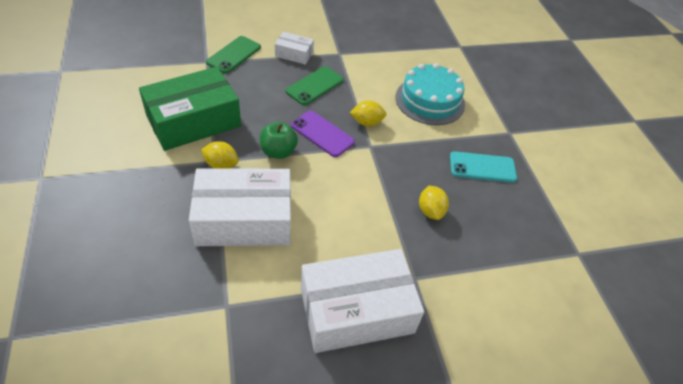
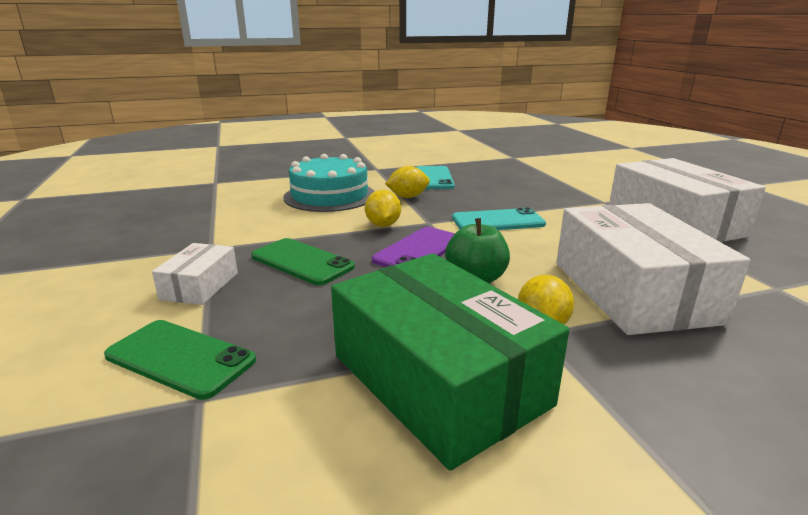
camera: 90 degrees left, 25 degrees down
yellow lemon [419,186,449,220] -> yellow lemon moved to [385,166,430,198]
none -> turquoise phone [452,207,546,230]

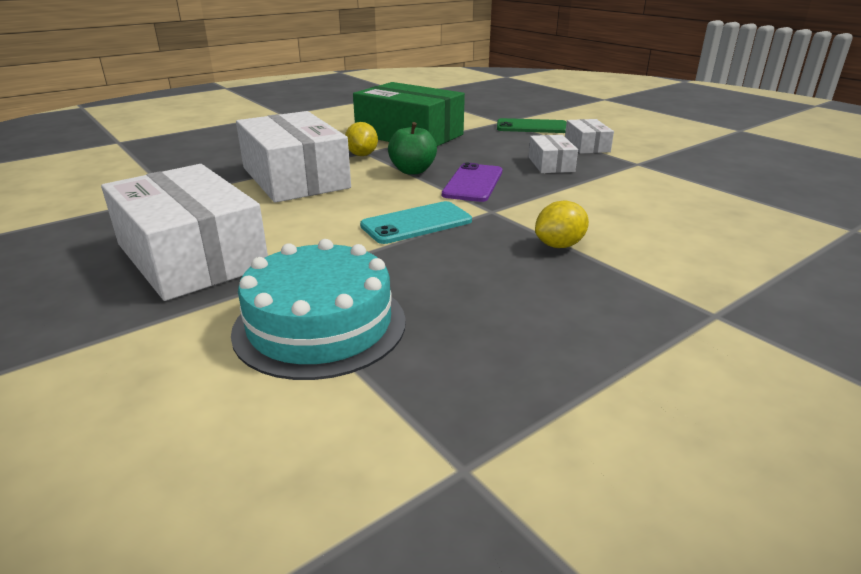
camera: 160 degrees right, 5 degrees up
green phone [251,238,355,285] -> white box [528,135,578,173]
turquoise cake [284,154,375,212] -> turquoise cake moved to [231,239,406,380]
yellow lemon [365,190,401,227] -> none
turquoise phone [416,166,455,189] -> none

